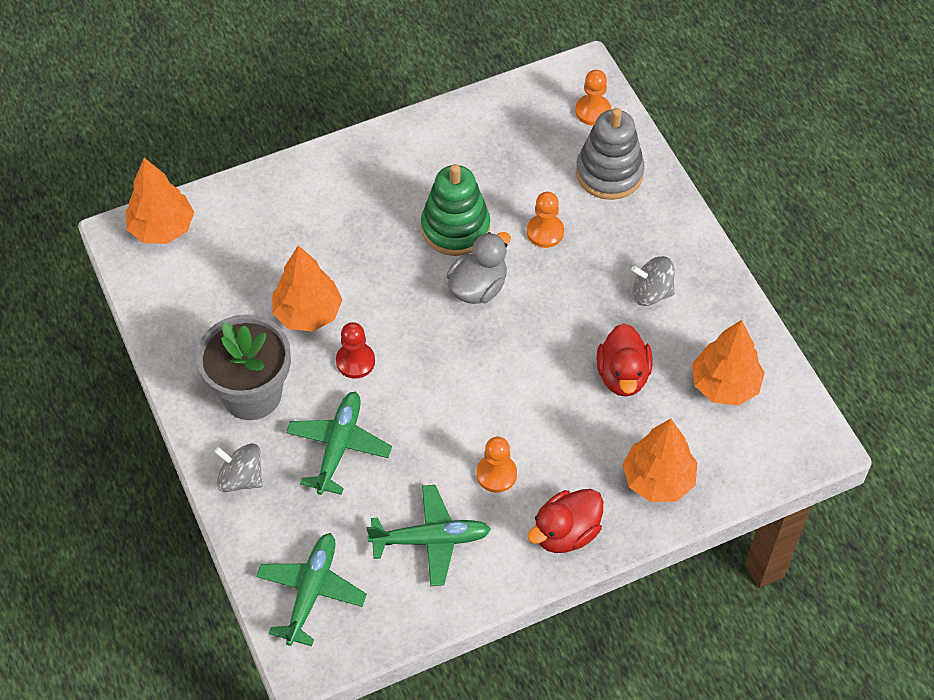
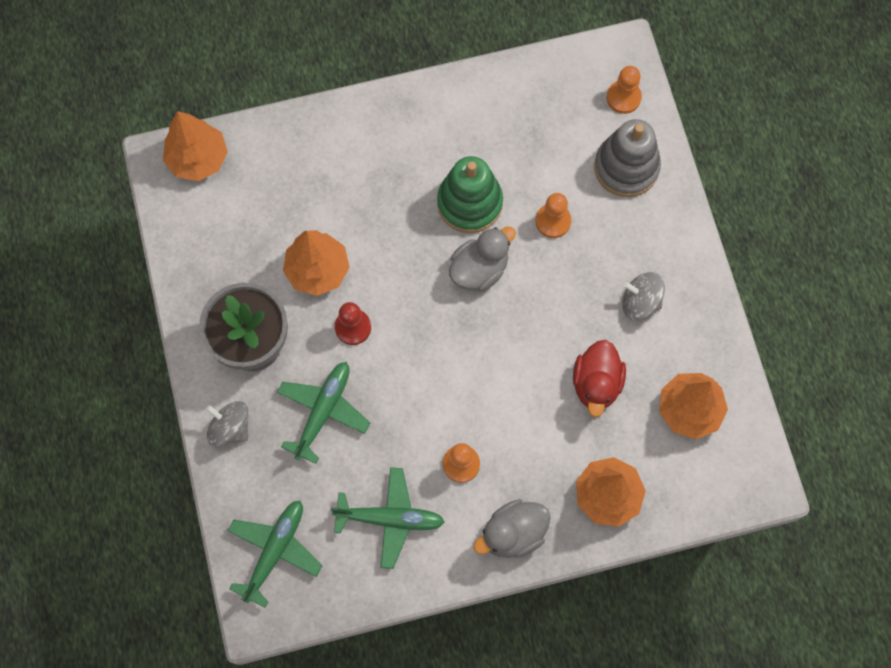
camera: 10 degrees right, 15 degrees up
red duck [528,489,603,553] -> grey duck [473,499,551,558]

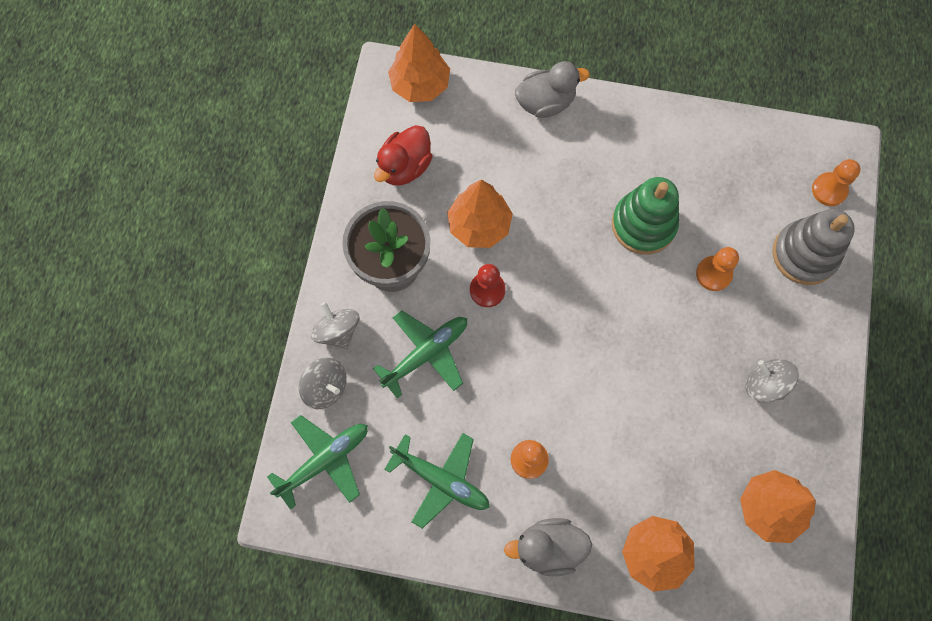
camera: 25 degrees right, 0 degrees up
grey duck [449,227,516,292] -> grey duck moved to [515,61,590,118]
red duck [573,340,626,417] -> red duck moved to [374,125,433,186]
none -> grey spinning top [299,357,347,409]

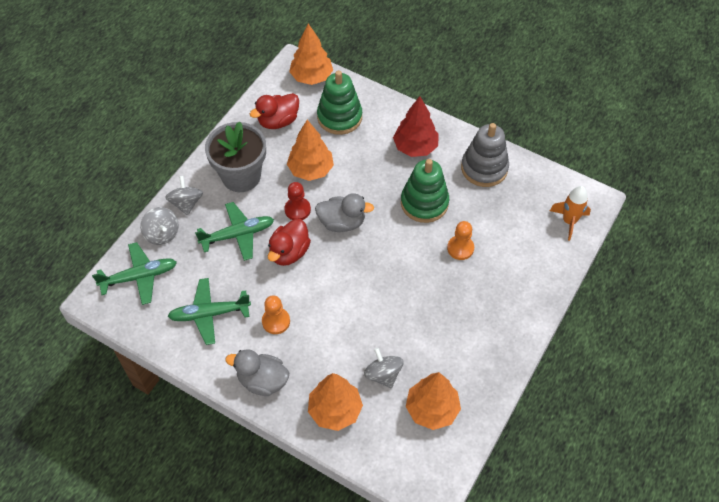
camera: 20 degrees right, 15 degrees down
green plane [384,433,490,529] -> green plane turned 120 degrees clockwise [168,278,251,345]
grey duck [515,61,590,118] -> grey duck moved to [315,193,374,232]
grey spinning top [745,359,799,402] -> grey spinning top moved to [364,348,404,389]
grey stacking toy [772,209,855,285] -> grey stacking toy moved to [461,123,509,187]
orange pawn [812,159,861,206] -> orange rocket [550,186,591,241]
none -> red duck [268,219,311,266]
none -> green stacking toy [317,70,362,135]
none -> red tree [393,96,439,157]

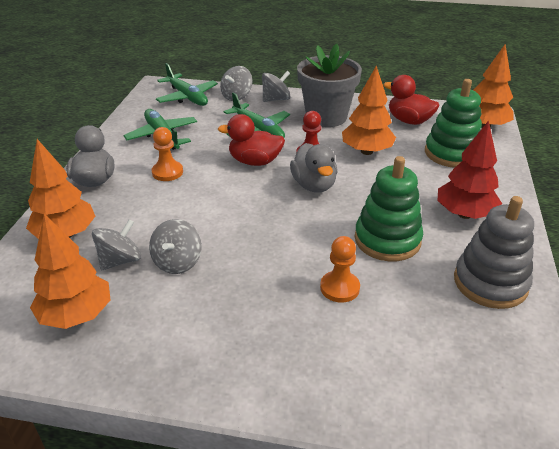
camera: 70 degrees right, 20 degrees down
orange rocket [550,186,591,241] -> none
none -> grey spinning top [149,219,202,274]

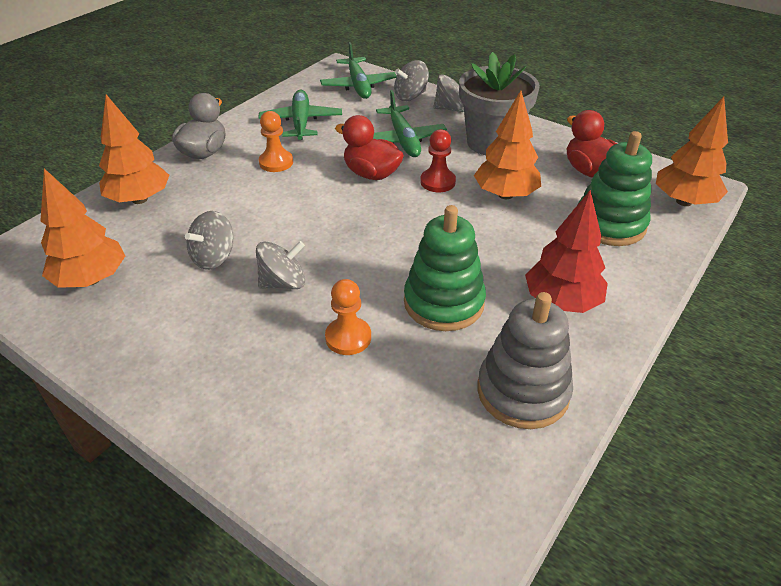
camera: 25 degrees right, 5 degrees up
grey spinning top [92,219,141,270] -> grey spinning top moved to [256,241,305,289]
grey duck [290,143,337,193] -> none

